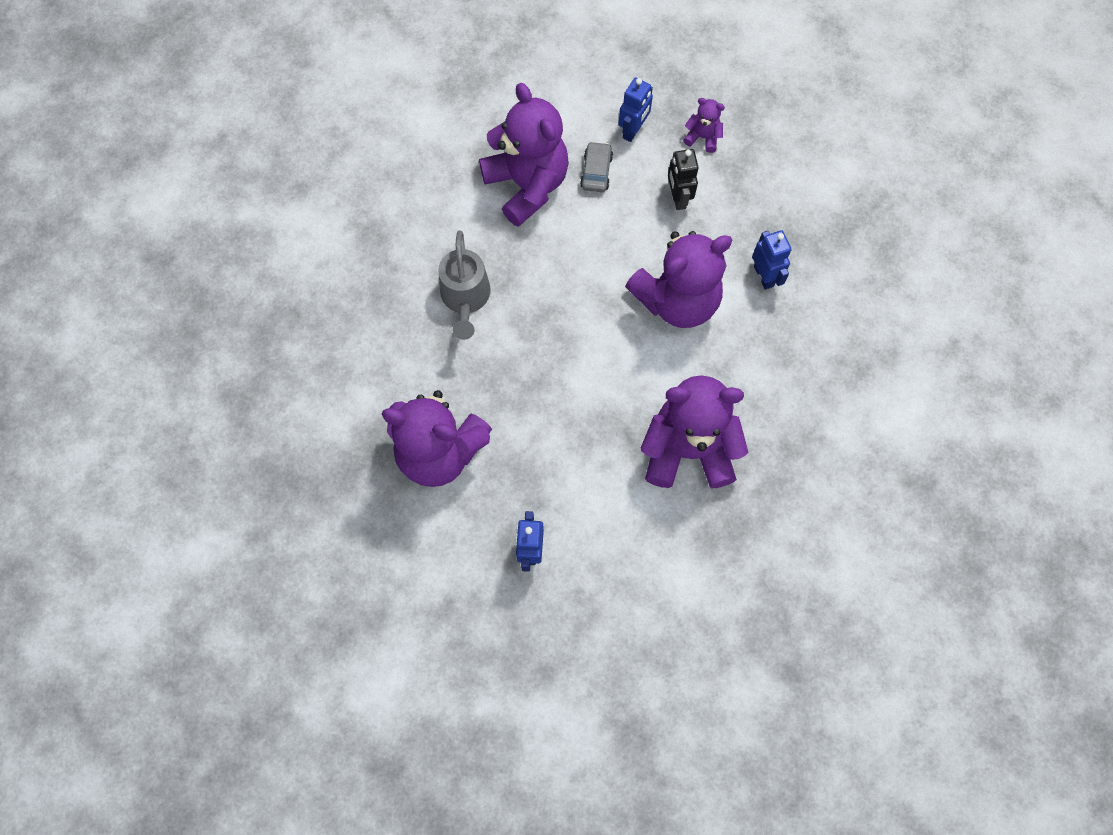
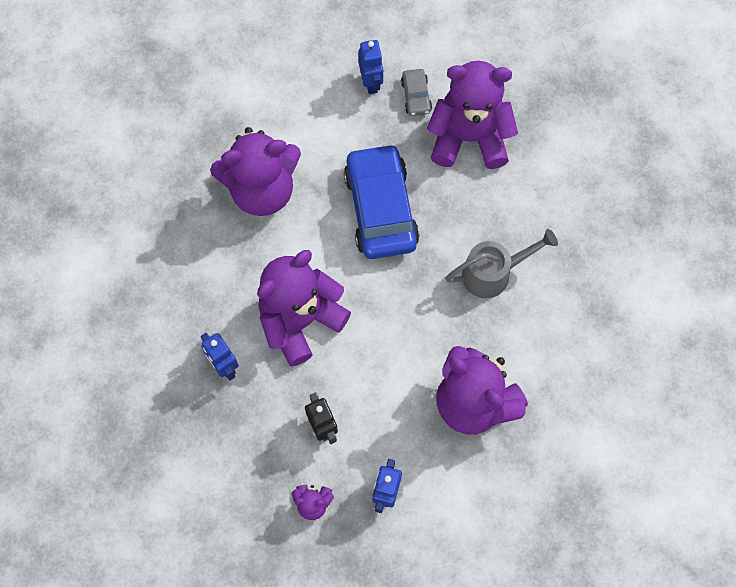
camera: 165 degrees right, 0 degrees up
grey watering can [438,230,491,340] -> grey watering can turned 90 degrees clockwise [445,229,558,298]
grey car [580,141,613,192] -> grey car moved to [401,69,432,116]
none -> blue car [344,143,420,259]

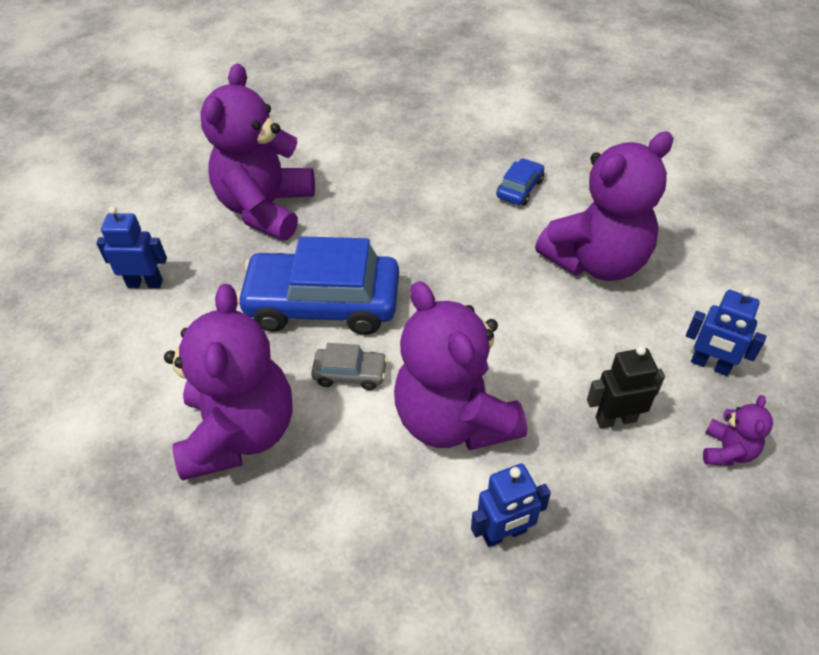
camera: 75 degrees left, 20 degrees down
grey car [401,69,432,116] -> grey car moved to [311,343,388,390]
grey watering can [445,229,558,298] -> none
none -> blue car [497,158,544,206]

